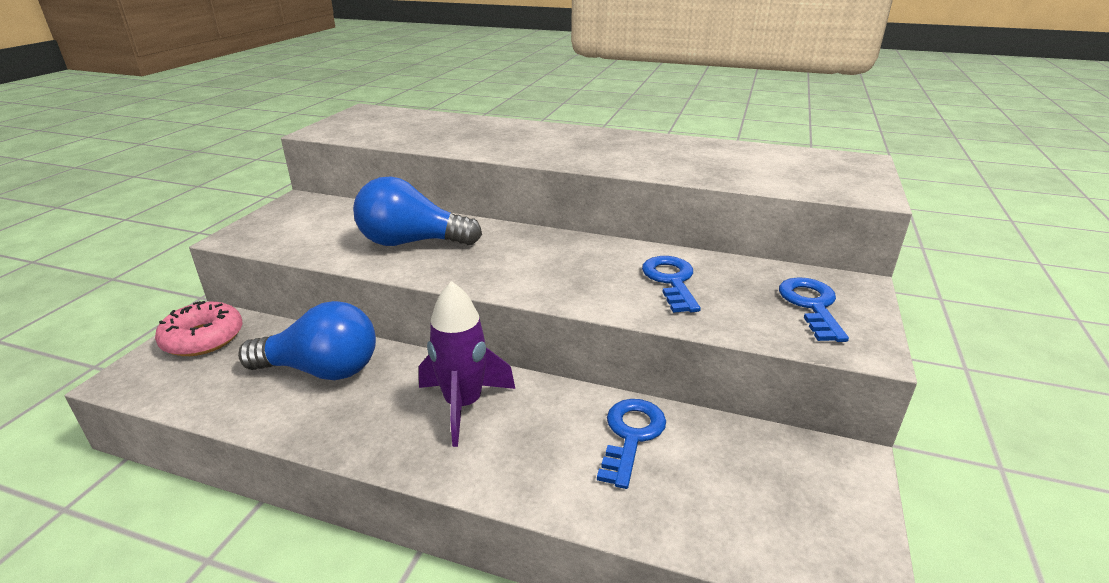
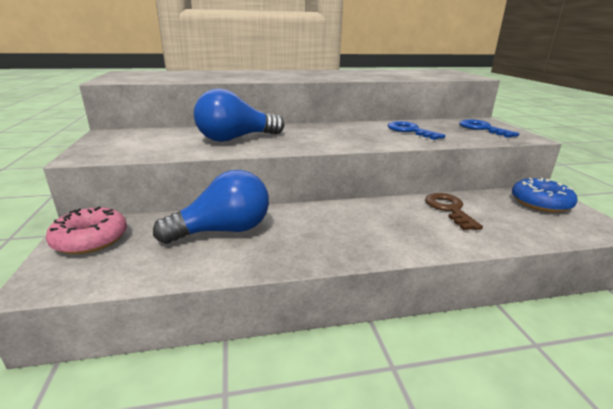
camera: 30 degrees left, 5 degrees down
purple rocket [419,281,515,447] -> none
blue key [597,399,666,489] -> brown key [425,193,483,230]
none -> blue donut [512,178,578,212]

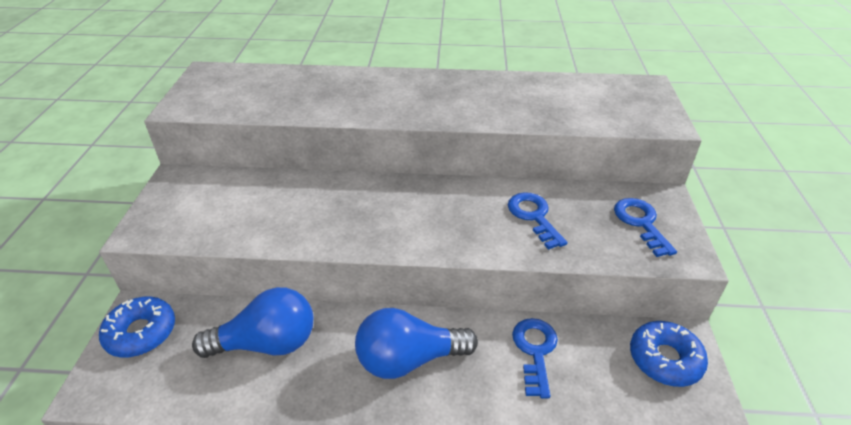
camera: 15 degrees right, 15 degrees up
pink donut [46,207,127,254] -> blue donut [99,297,175,358]
blue light bulb [194,88,284,142] -> blue light bulb moved to [355,308,478,379]
brown key [425,193,483,230] -> blue key [512,318,558,398]

